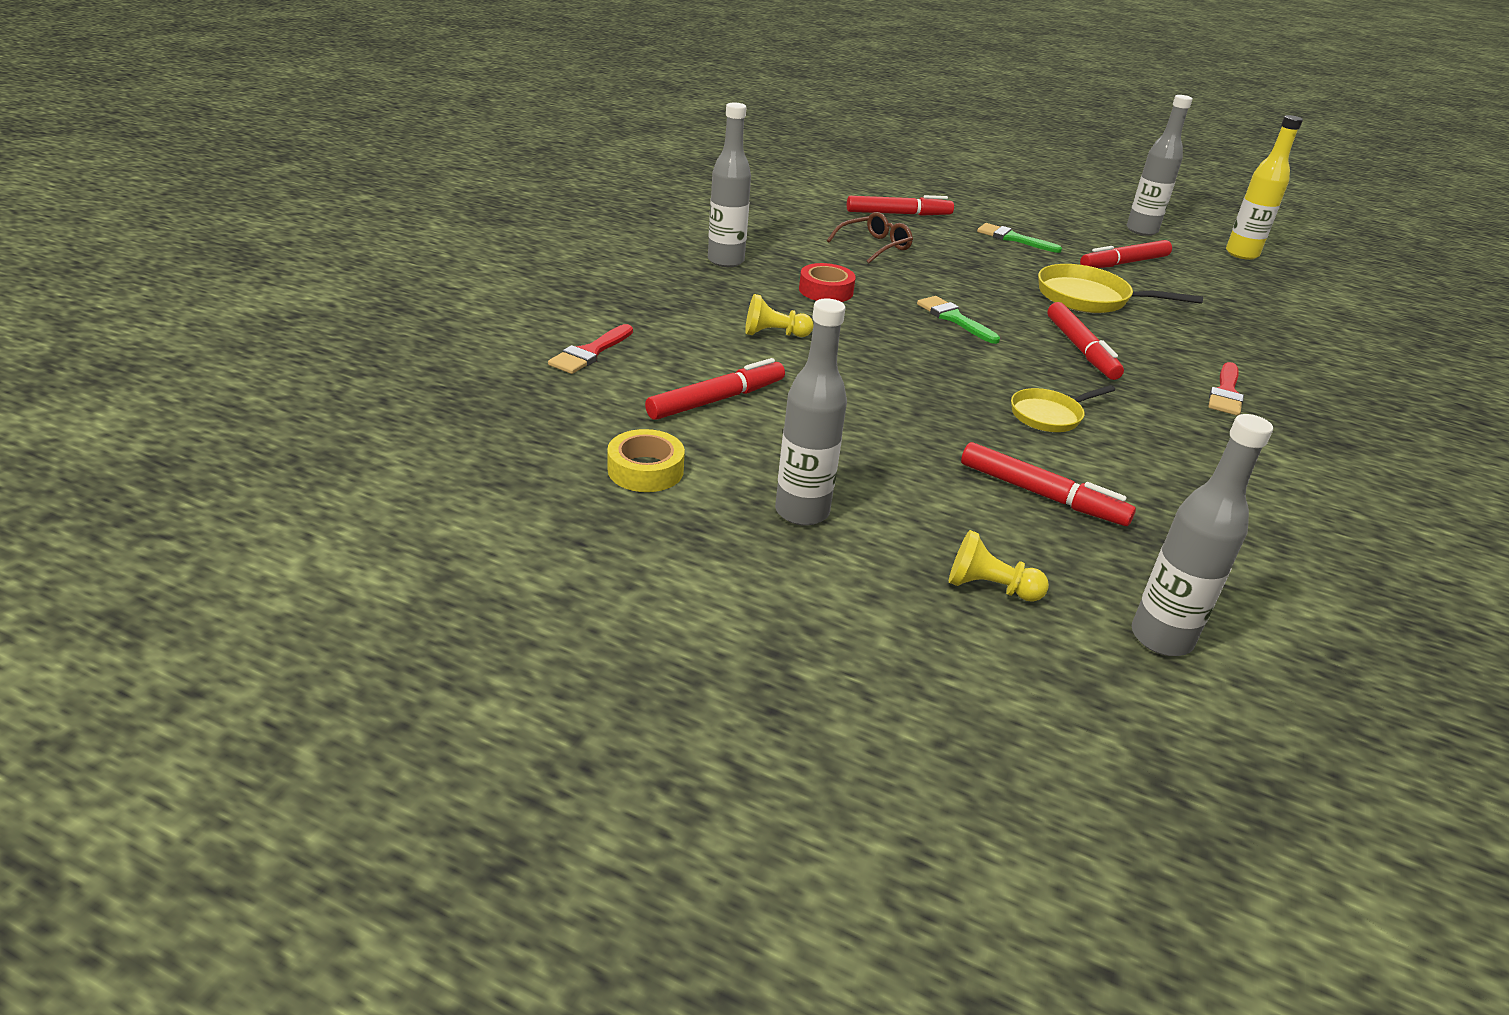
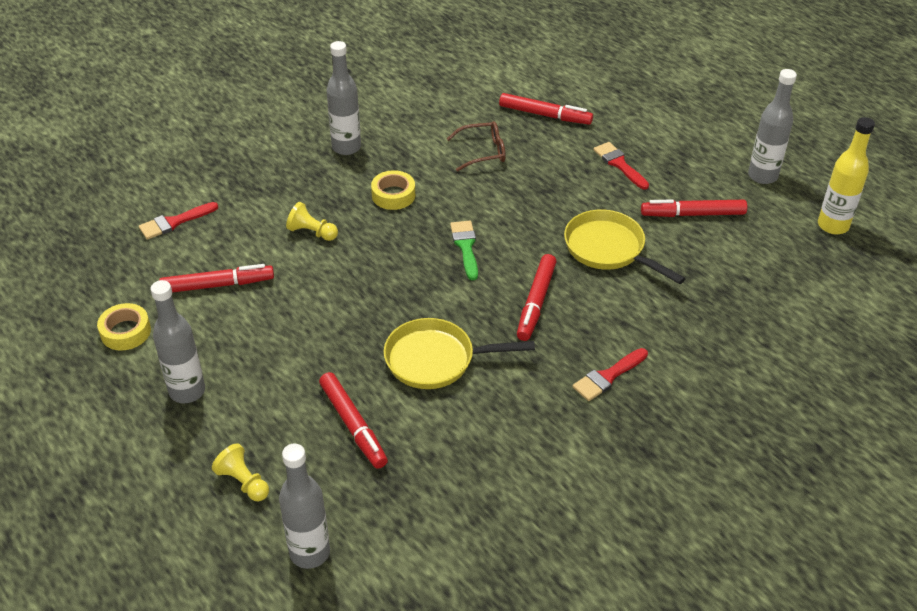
camera: 30 degrees right, 10 degrees up
red tape [799,263,856,302] -> yellow tape [371,170,415,210]
green brush [977,223,1062,253] -> red brush [593,142,649,190]
yellow pan [1011,385,1115,432] -> yellow pan [384,318,535,389], size x1.60

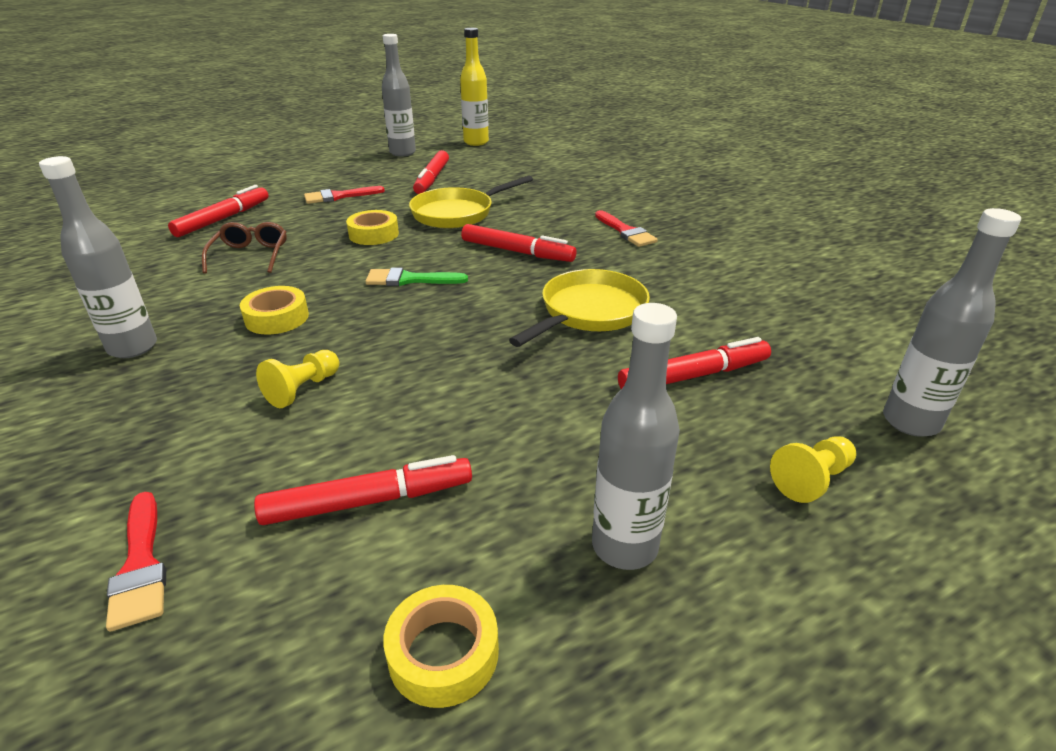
camera: 80 degrees left, 10 degrees down
red marker [159,264,274,293] -> red marker turned 75 degrees clockwise [254,455,472,525]
yellow pan [384,318,535,389] -> yellow pan turned 150 degrees counterclockwise [509,269,650,347]
none -> yellow tape [346,210,399,245]

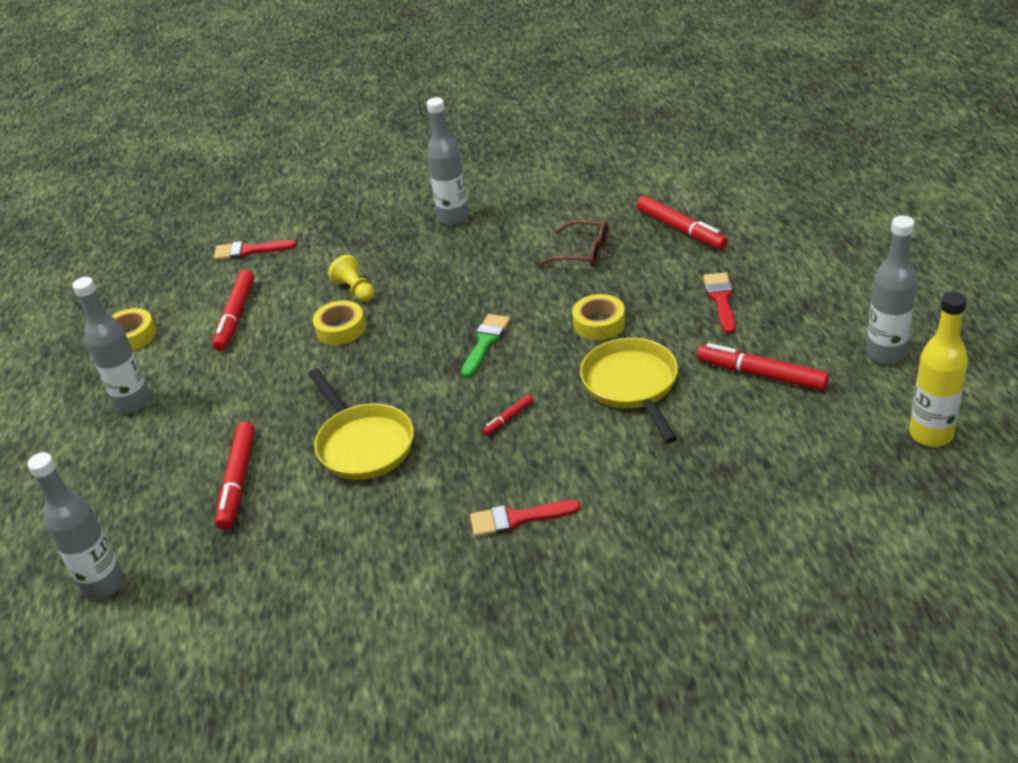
camera: 115 degrees right, 5 degrees up
yellow tape [240,286,309,335] -> yellow tape moved to [313,300,366,345]
red marker [461,224,577,262] -> red marker [482,395,533,435], size x0.49
yellow pawn [770,436,856,503] -> none

